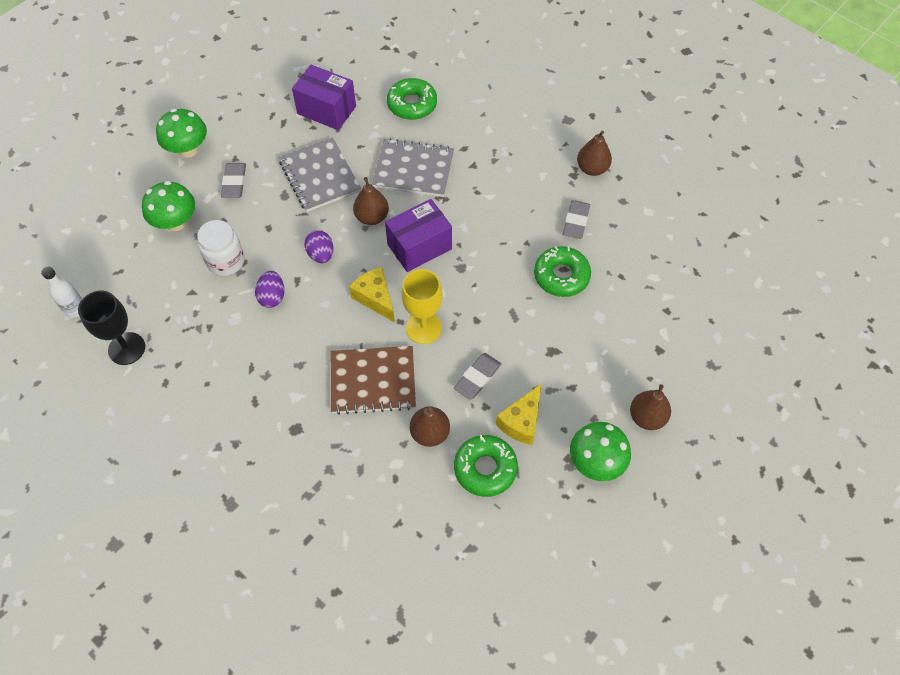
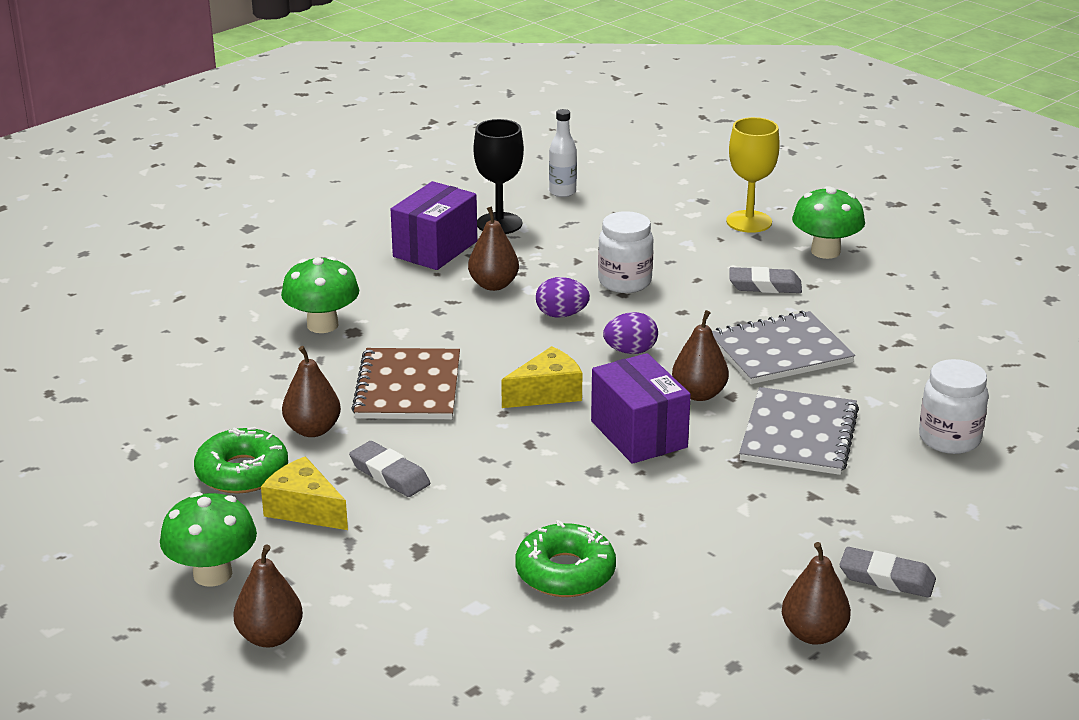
camera: 95 degrees right, 30 degrees down
green mushroom [142,181,195,231] -> green mushroom moved to [281,257,359,333]
purple box [292,65,356,130] -> purple box moved to [391,181,477,270]
green donut [387,78,437,120] -> white jar [919,359,989,454]
yellow goblet [401,269,443,344] -> yellow goblet moved to [726,117,780,233]
grey eraser [563,200,590,239] -> grey eraser moved to [840,547,936,598]
none -> brown pear [468,206,519,291]

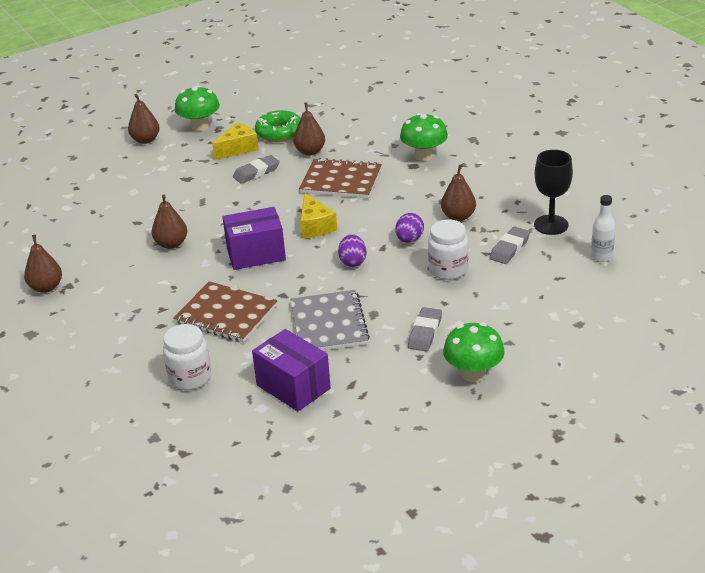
camera: 105 degrees right, 5 degrees up
purple box [391,181,477,270] -> purple box moved to [252,329,331,411]
green donut [515,520,616,597] -> none
brown pear [672,310,729,401] -> brown pear moved to [152,194,187,249]
yellow goblet [726,117,780,233] -> none
grey notebook [739,387,859,475] -> brown notebook [173,281,277,343]
grey eraser [840,547,936,598] -> grey eraser moved to [490,226,530,264]

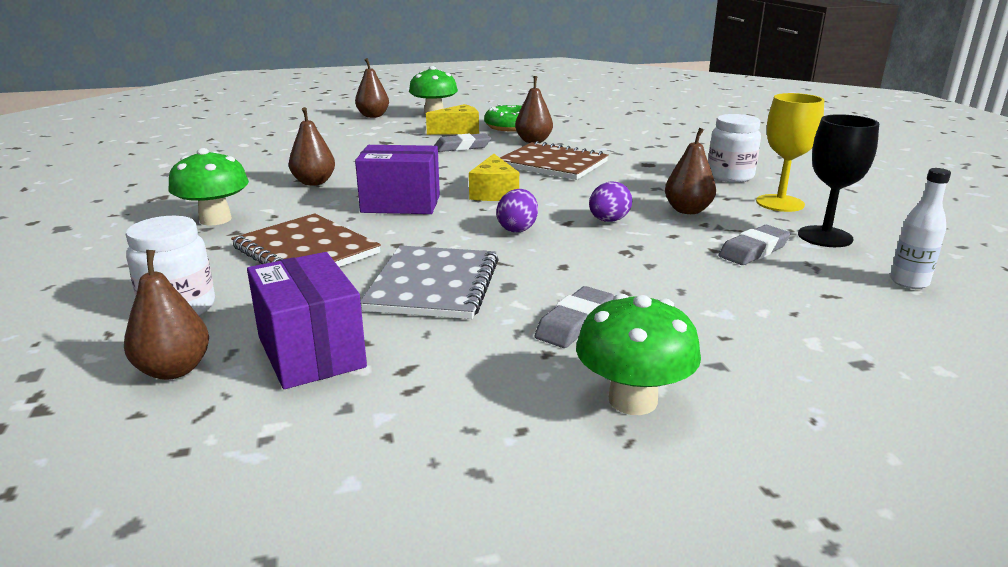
camera: 15 degrees right, 10 degrees down
brown pear [24,235,62,293] -> brown pear moved to [124,250,209,380]
green mushroom [400,113,448,161] -> green mushroom moved to [168,148,249,225]
white jar [428,219,469,280] -> white jar moved to [708,114,761,183]
none -> yellow goblet [756,93,824,212]

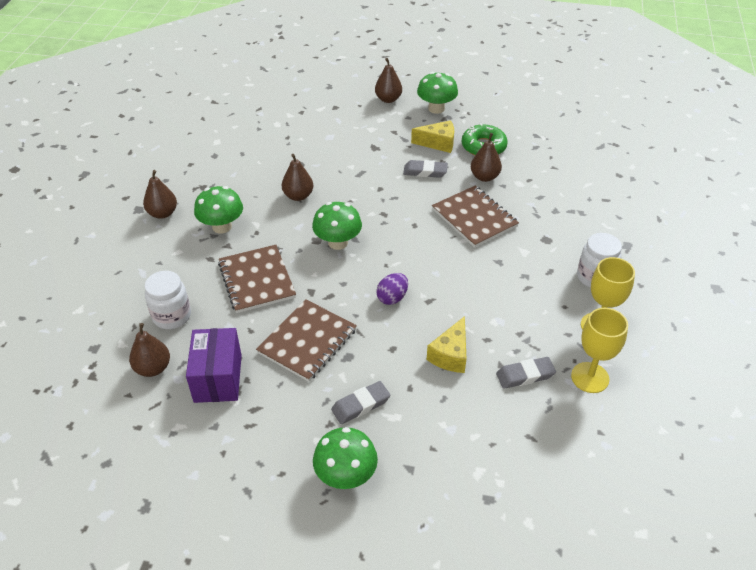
camera: 25 degrees right, 20 degrees up
purple box [355,145,440,214] -> green mushroom [312,202,362,250]
grey notebook [361,245,499,319] -> brown notebook [256,299,357,382]
yellow cheese [469,154,519,201] -> yellow cheese moved to [427,316,466,373]
purple egg [589,181,632,222] -> none
brown pear [665,127,716,214] -> brown pear moved to [143,170,177,219]
black goblet [798,114,879,247] -> yellow goblet [571,308,628,393]
white bottle [890,168,951,289] -> none

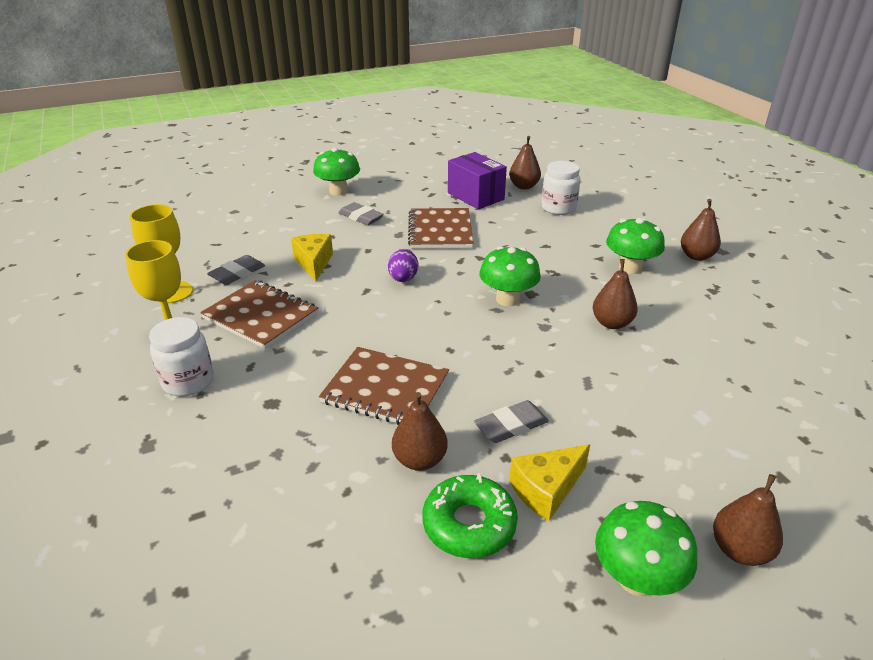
camera: 145 degrees right, 10 degrees down
brown notebook [218,245,296,313] -> brown notebook moved to [200,280,318,349]
grey eraser [331,381,390,424] -> grey eraser turned 75 degrees counterclockwise [338,202,384,225]

